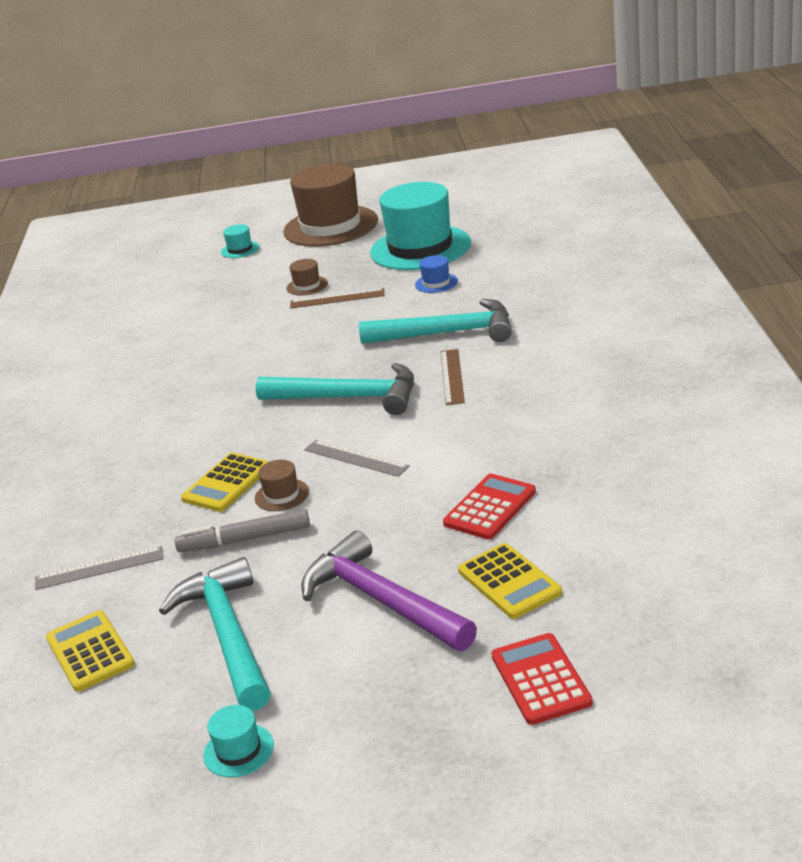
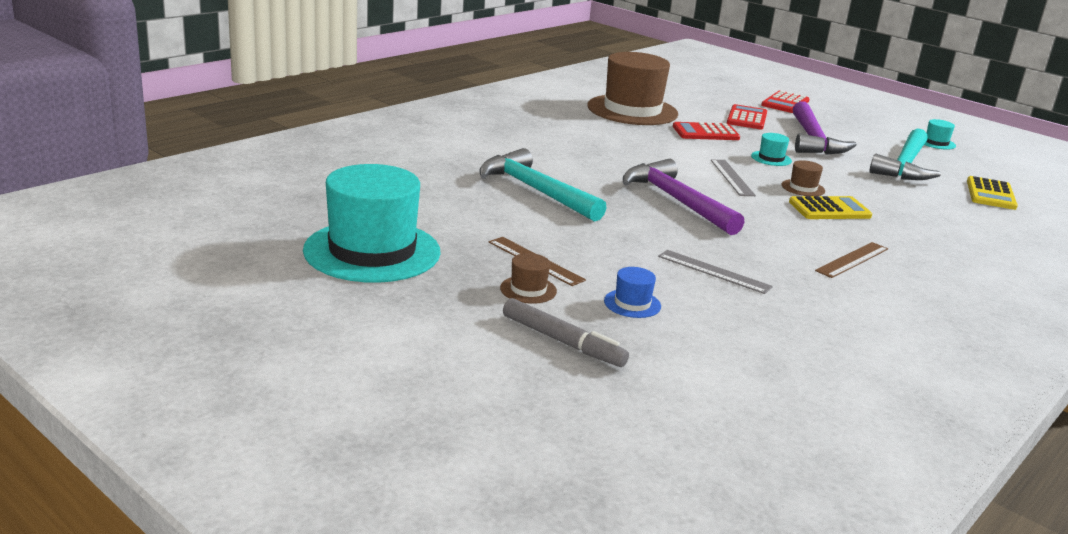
camera: 140 degrees left, 5 degrees down
grey ruler [35,546,164,590] -> grey ruler moved to [658,250,773,294]
grey marker [175,509,310,552] -> grey marker moved to [503,298,629,367]
turquoise hat [221,224,259,258] -> turquoise hat moved to [751,133,792,166]
turquoise hammer [255,363,414,415] -> purple hammer [623,159,745,235]
brown hat [283,164,378,247] -> brown hat moved to [587,52,678,125]
blue hat [415,255,458,293] -> blue hat moved to [604,267,661,318]
brown ruler [441,349,465,405] -> brown ruler moved to [815,242,888,278]
yellow calculator [458,543,562,619] -> red calculator [727,104,767,129]

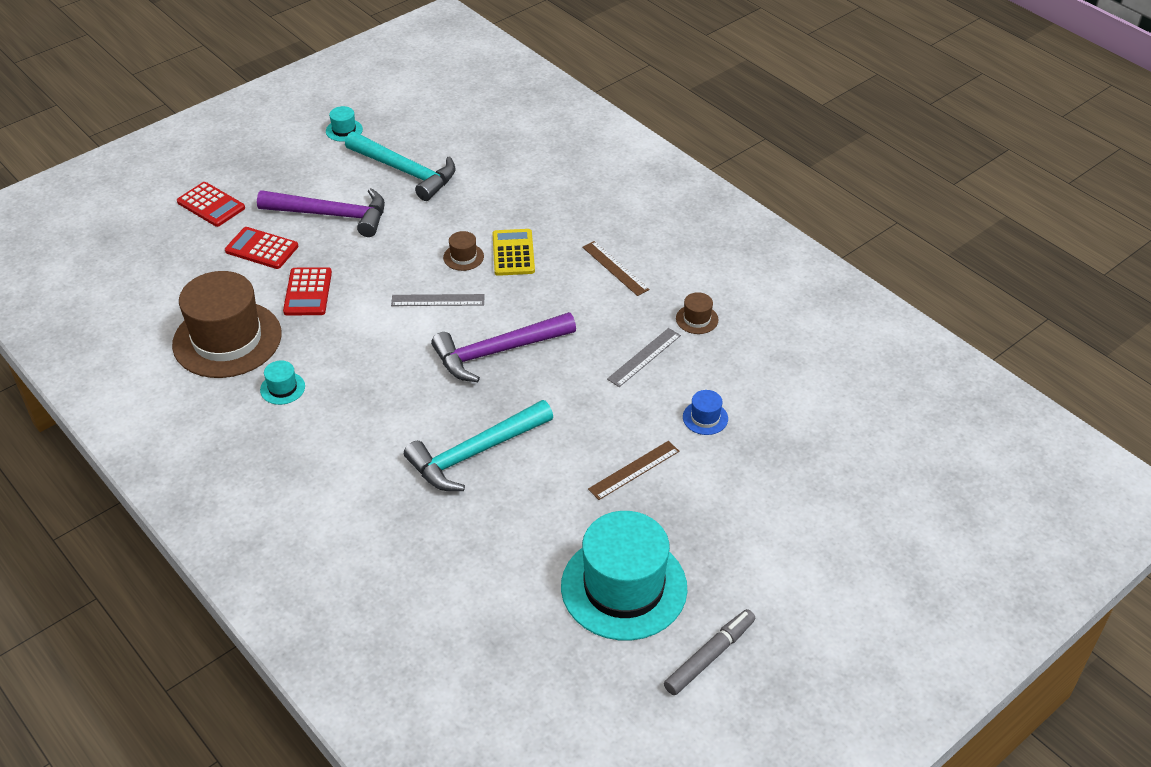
camera: 80 degrees left, 20 degrees up
brown hat [500,253,557,304] -> brown hat moved to [676,292,718,334]
grey marker [503,298,629,367] -> grey marker moved to [664,609,755,695]
turquoise hat [751,133,792,166] -> turquoise hat moved to [260,361,305,405]
yellow calculator [967,176,1018,210] -> none

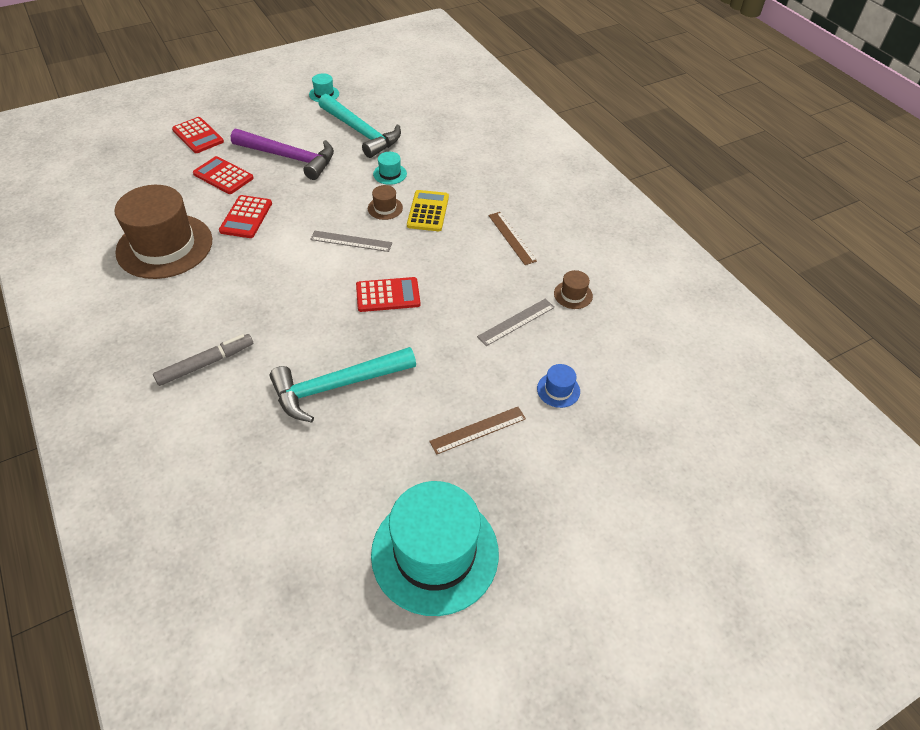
camera: 10 degrees right, 5 degrees up
turquoise hat [260,361,305,405] -> turquoise hat moved to [373,152,407,185]
purple hammer [431,312,576,382] -> red calculator [356,277,420,312]
grey marker [664,609,755,695] -> grey marker moved to [153,334,253,386]

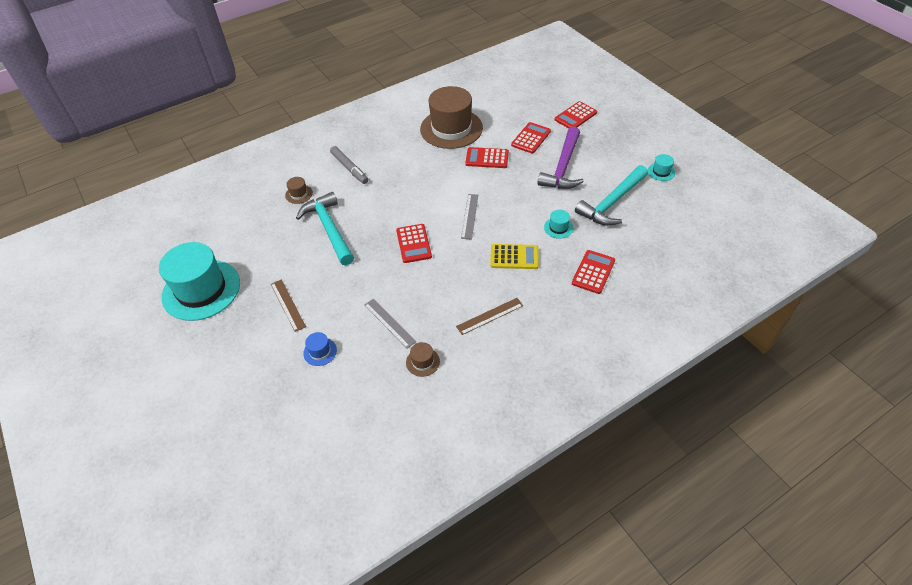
camera: 90 degrees right, 0 degrees up
brown hat [368,185,403,220] -> brown hat moved to [285,177,313,204]
none -> red calculator [572,250,615,294]

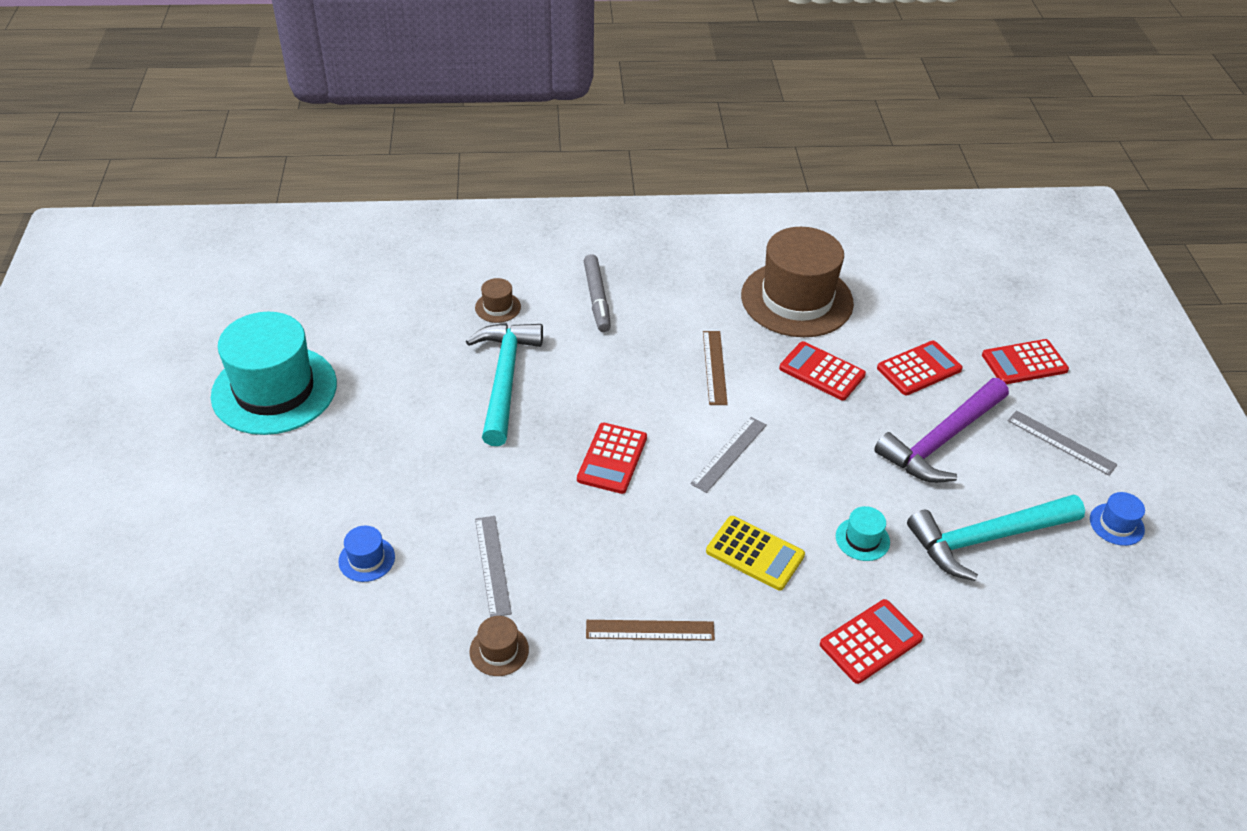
camera: 25 degrees right, 5 degrees down
brown ruler [271,280,306,332] -> brown ruler moved to [703,331,728,405]
turquoise hat [648,154,675,181] -> blue hat [1090,492,1145,546]
none -> grey ruler [1008,410,1118,476]

